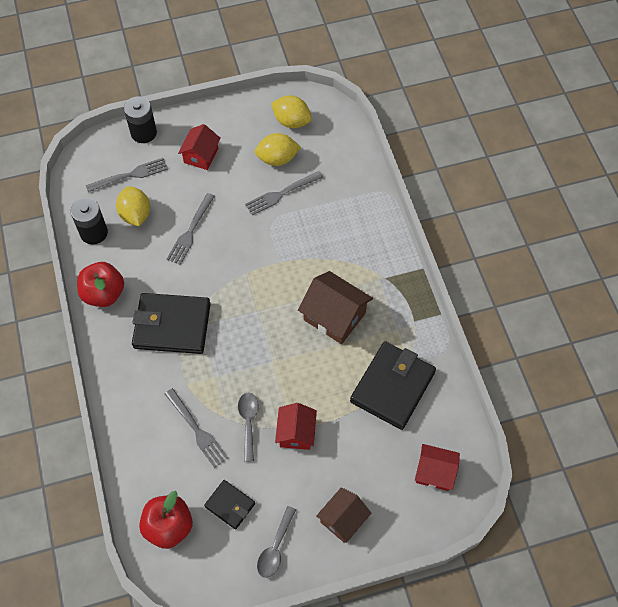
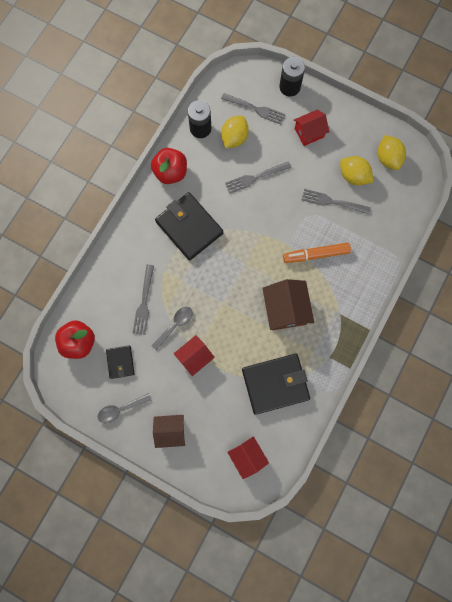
camera: 45 degrees right, 15 degrees up
none -> orange marker [283,243,351,263]

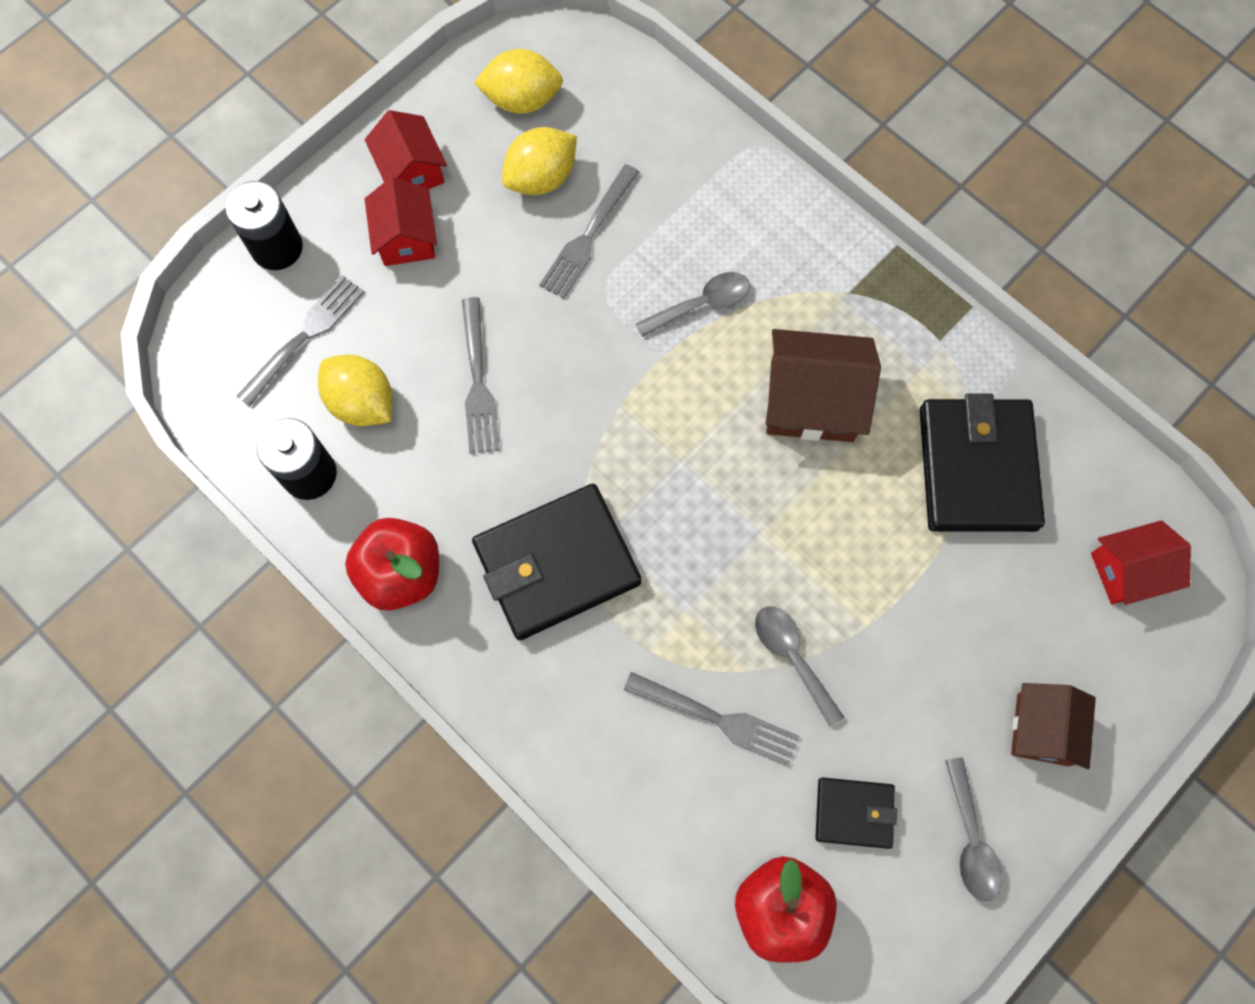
camera: 75 degrees left, 5 degrees down
red house [174,335,215,376] -> red house moved to [365,110,447,189]
orange marker [283,243,351,263] -> grey spoon [635,272,750,337]

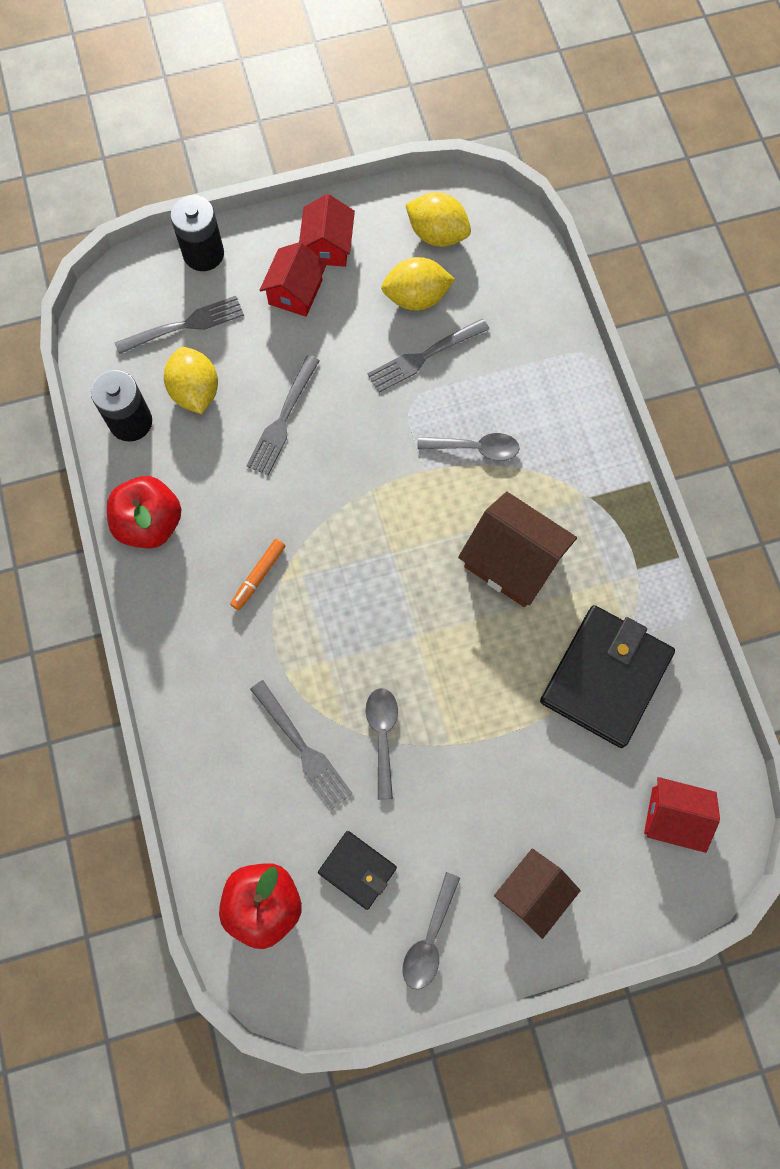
camera: 30 degrees right, 0 degrees up
black wallet [472,484,641,640] -> orange marker [230,539,285,610]

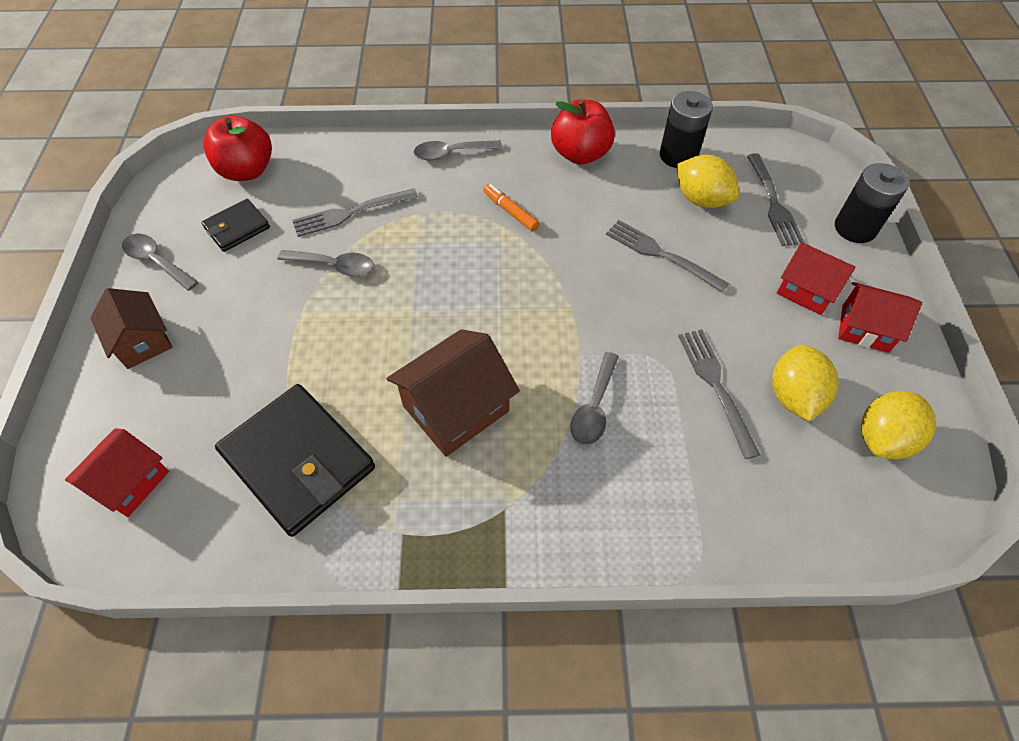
camera: 105 degrees right, 15 degrees down
yellow lemon [164,347,218,414] -> yellow lemon turned 45 degrees clockwise [677,155,739,208]
none -> grey spoon [414,140,502,160]

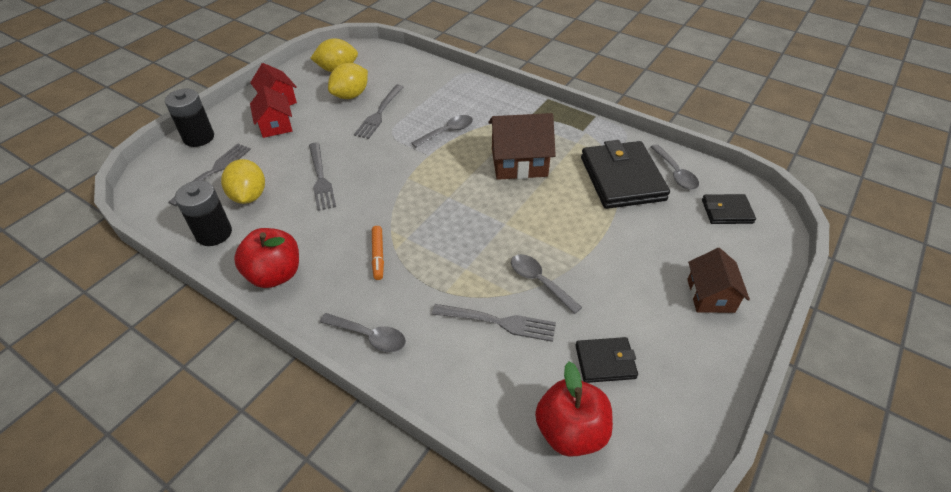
camera: 145 degrees left, 10 degrees down
red house [65,428,169,517] -> black wallet [702,194,756,224]
grey spoon [122,234,198,291] -> grey spoon moved to [651,144,699,190]

